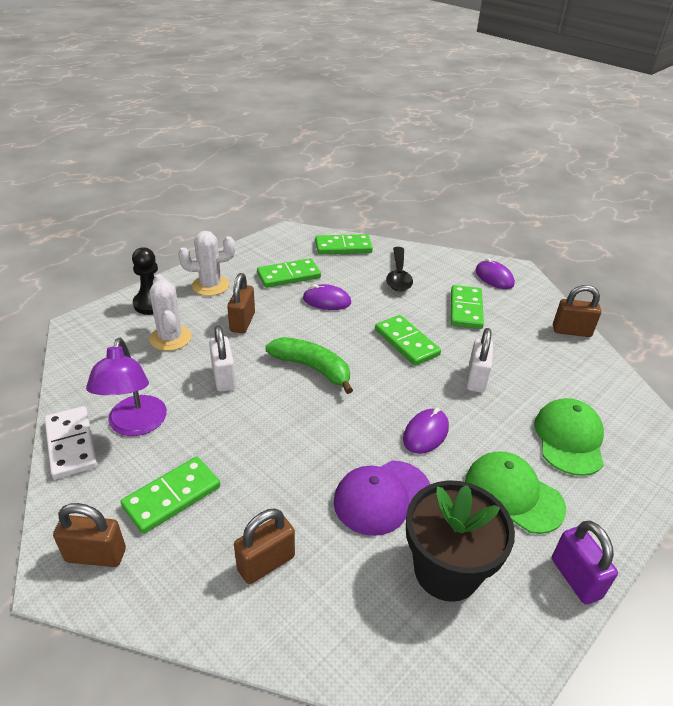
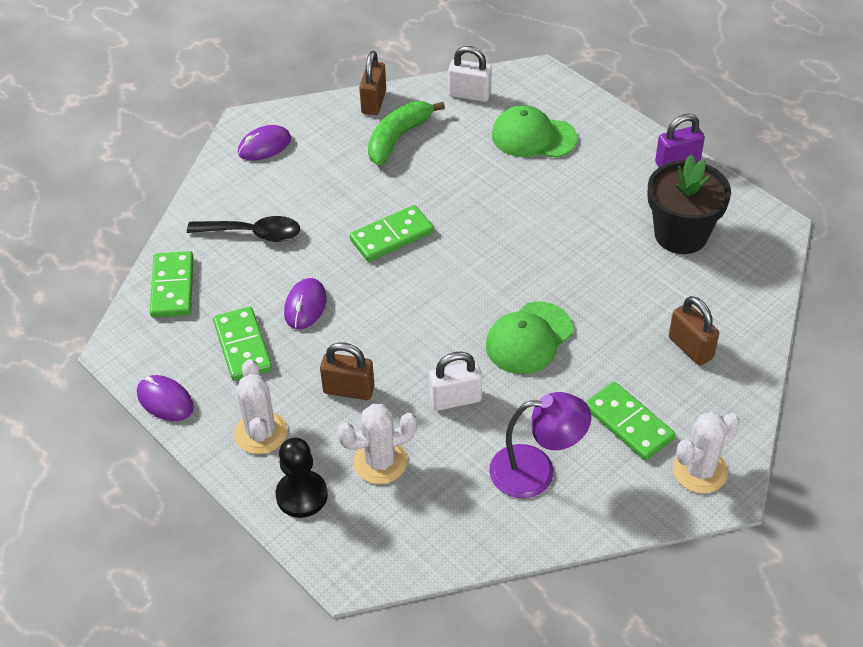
camera: 85 degrees left, 10 degrees up
white domino [44,406,97,479] -> none
brown padlock [53,503,126,567] -> white cactus [673,412,740,493]
green banana [265,337,353,394] -> green banana moved to [368,101,445,165]
purple cap [334,461,430,536] -> none
purple mouse [403,408,449,454] -> purple mouse moved to [137,375,194,421]
green domino [451,285,484,329] -> none
green cap [465,451,566,534] -> green cap moved to [486,302,573,374]
white padlock [466,328,493,393] -> white padlock moved to [448,46,492,102]

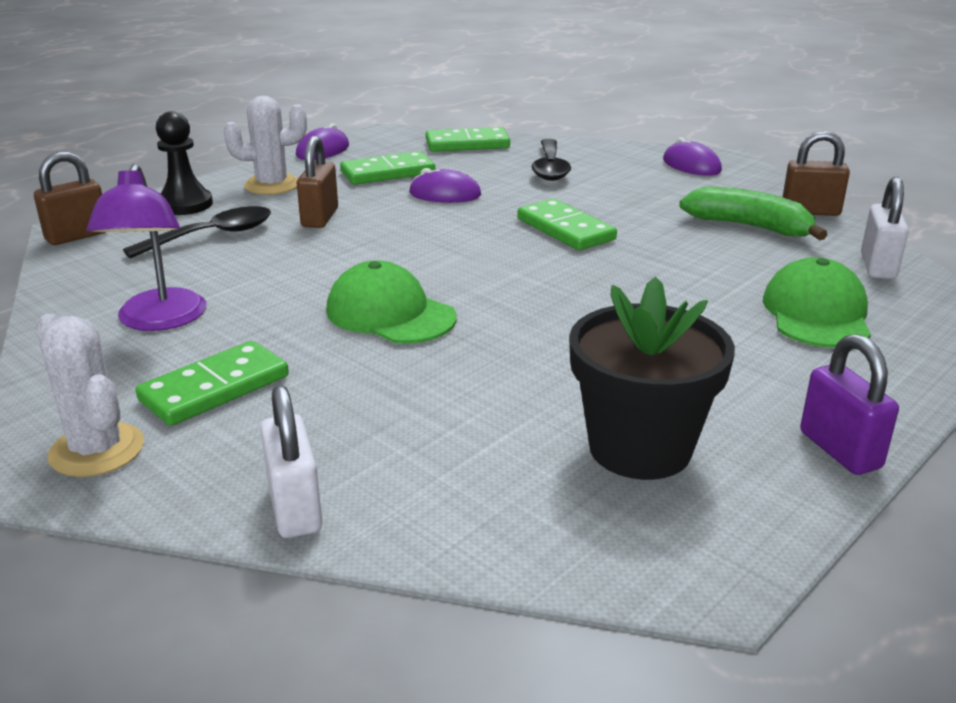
camera: 85 degrees right, 20 degrees down
white cactus [337,404,417,484] -> black spoon [123,206,271,258]
white padlock [429,352,482,411] -> white padlock moved to [260,385,323,538]
brown padlock [669,296,719,366] -> brown padlock moved to [34,152,106,245]

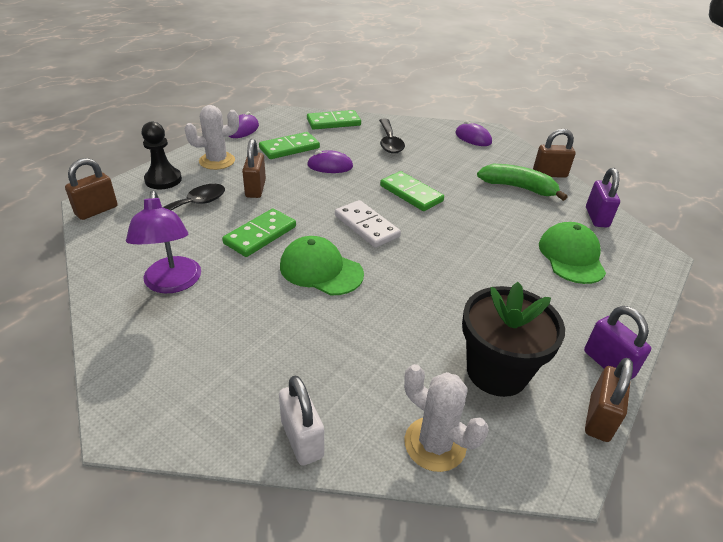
camera: 10 degrees left, 10 degrees up
white cactus [36,314,144,477] -> white cactus moved to [404,364,489,472]
green domino [136,341,289,426] -> green domino moved to [222,209,296,257]
white padlock [861,177,909,279] -> purple padlock [586,168,620,228]
none -> white domino [335,200,401,248]
none -> brown padlock [585,358,633,442]

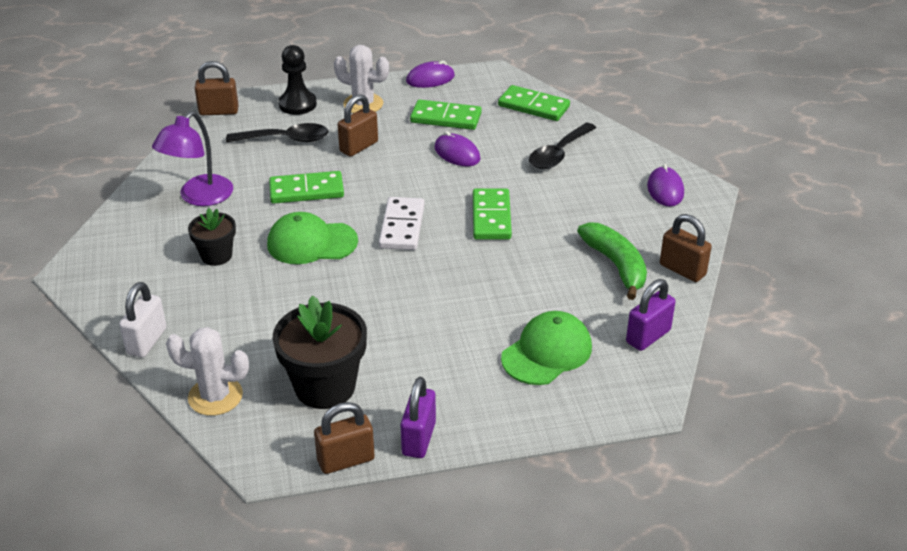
camera: 45 degrees right, 0 degrees up
green cap [280,236,364,295] -> green cap turned 75 degrees counterclockwise [267,212,358,264]
white cactus [404,364,489,472] -> white cactus turned 75 degrees counterclockwise [166,327,249,416]
none -> black flower pot [188,208,236,266]

